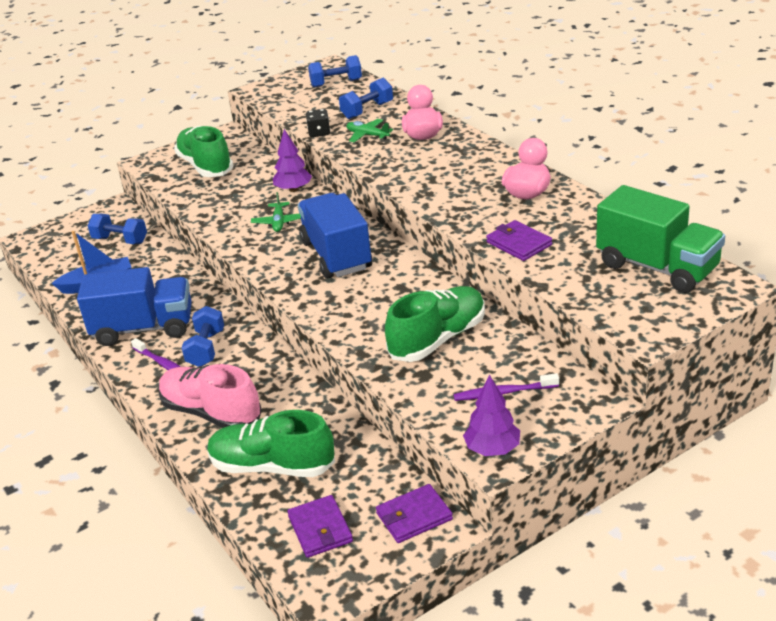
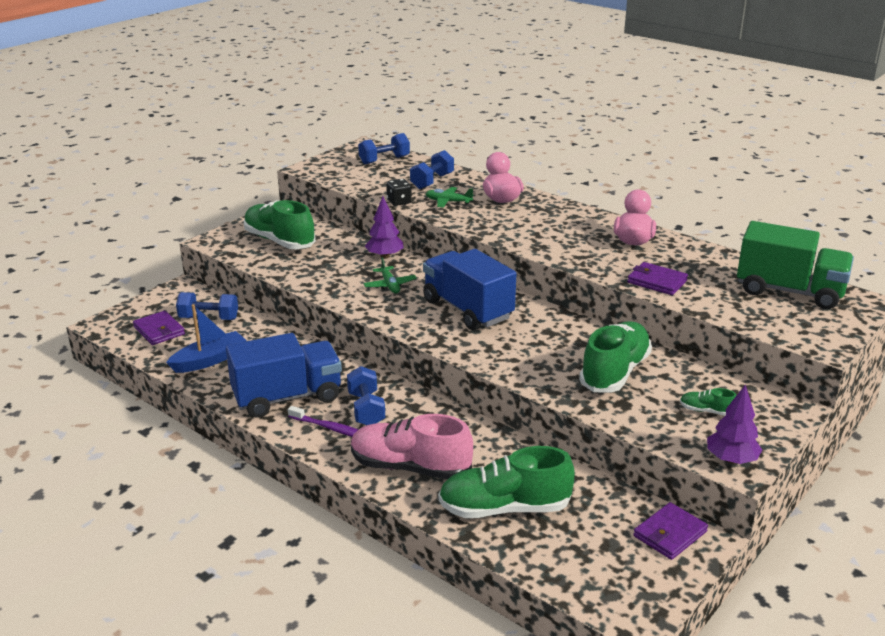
camera: 20 degrees left, 5 degrees down
purple wallet [287,495,353,558] -> purple wallet moved to [133,311,185,345]
purple toothbrush [453,373,559,401] -> green shoe [680,388,737,416]

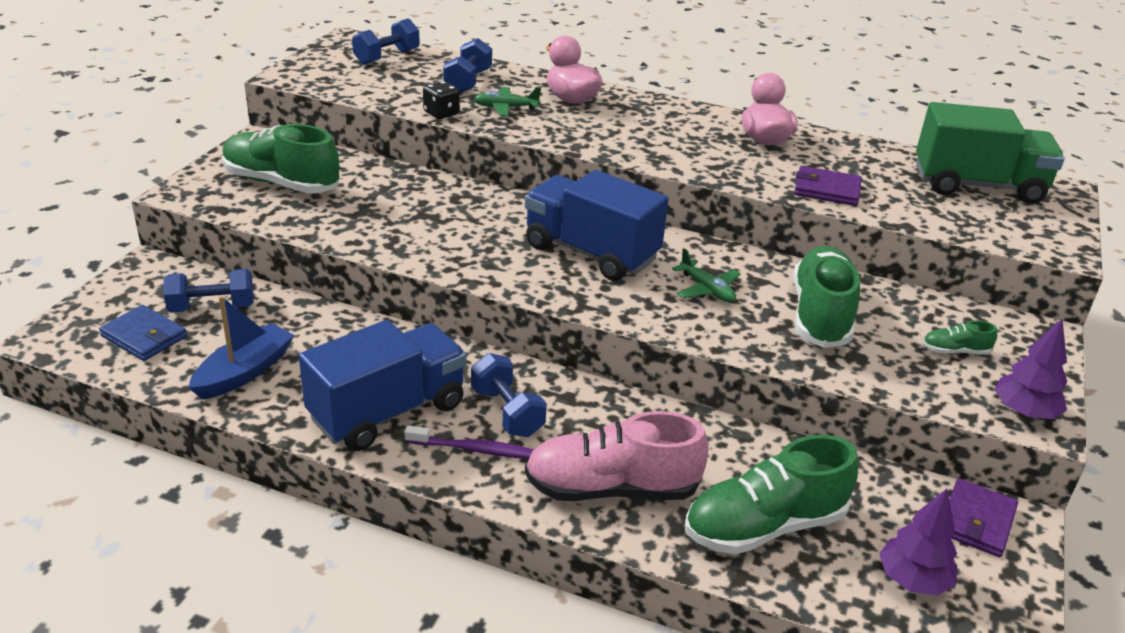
camera: 20 degrees left, 5 degrees up
purple wallet [133,311,185,345] -> blue wallet [99,305,187,361]
green plane [363,257,417,293] -> green plane moved to [672,248,741,303]
purple tree [365,197,403,259] -> purple tree moved to [879,489,957,596]

